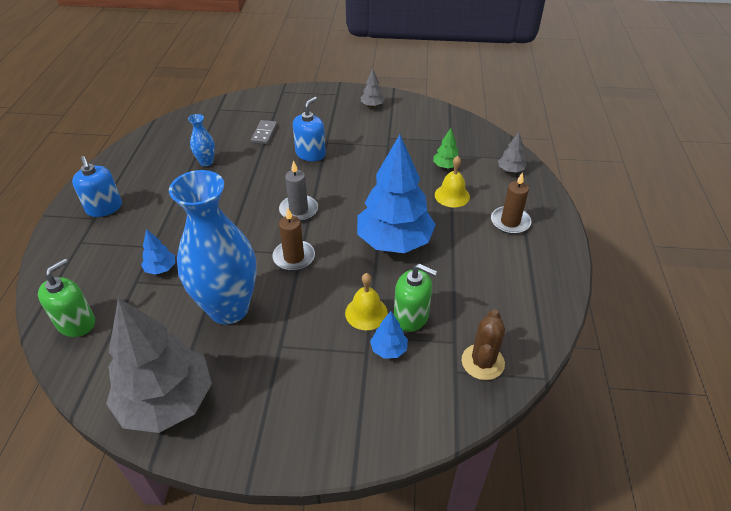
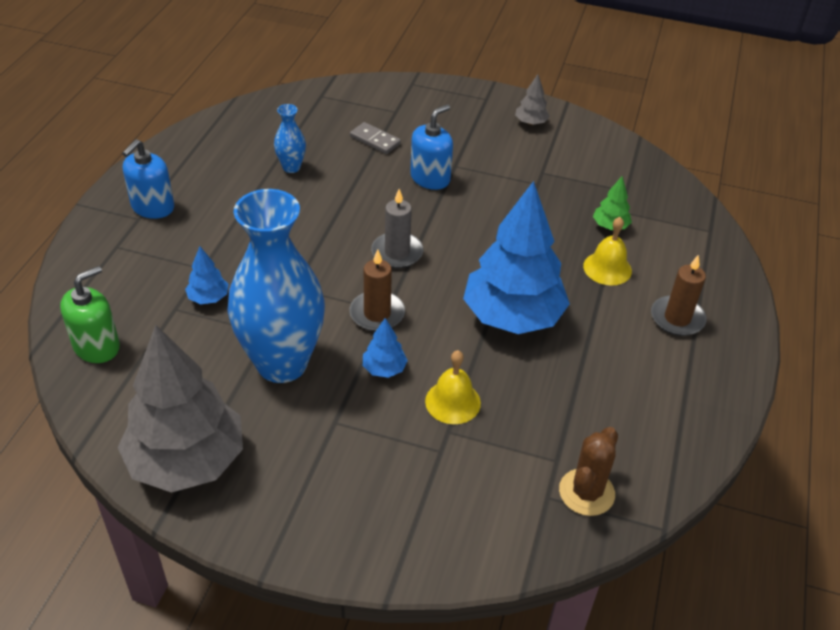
camera: 10 degrees right, 0 degrees up
blue soap dispenser [72,156,122,217] -> blue soap dispenser turned 45 degrees clockwise [122,139,174,219]
grey domino [251,120,277,144] -> grey domino turned 75 degrees counterclockwise [350,122,401,154]
blue tree [370,311,408,359] -> blue tree moved to [363,318,408,378]
green soap dispenser [394,264,437,332] -> none
grey tree [498,132,526,172] -> none

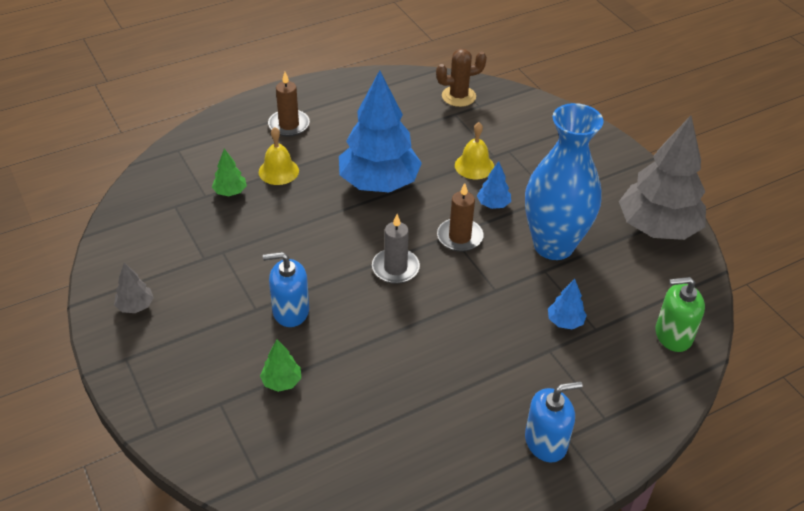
camera: 135 degrees left, 0 degrees up
blue vase [274,104,306,173] -> none
grey domino [350,122,401,154] -> green tree [260,339,301,392]

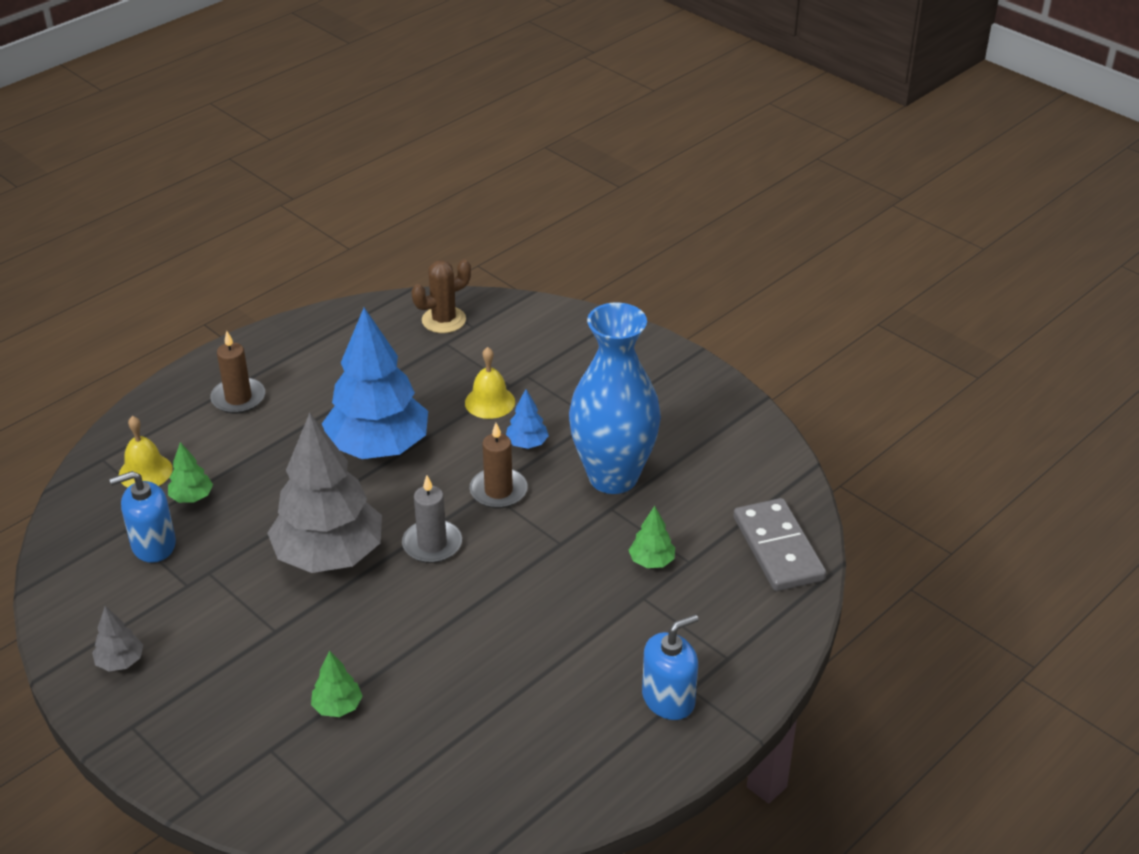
camera: 15 degrees left, 5 degrees down
yellow bell [259,127,299,185] -> yellow bell moved to [119,416,173,488]
blue soap dispenser [263,252,309,327] -> blue soap dispenser moved to [109,471,176,563]
blue tree [548,279,587,329] -> green tree [629,506,675,568]
grey tree [619,116,706,240] -> grey tree moved to [268,413,382,573]
green soap dispenser [656,277,705,352] -> grey domino [734,498,826,591]

